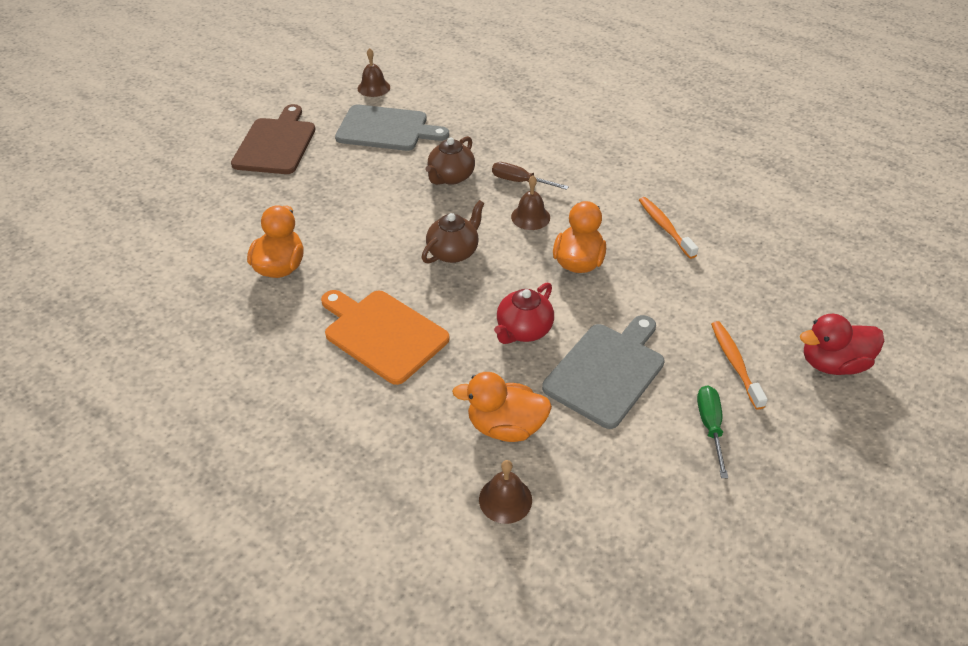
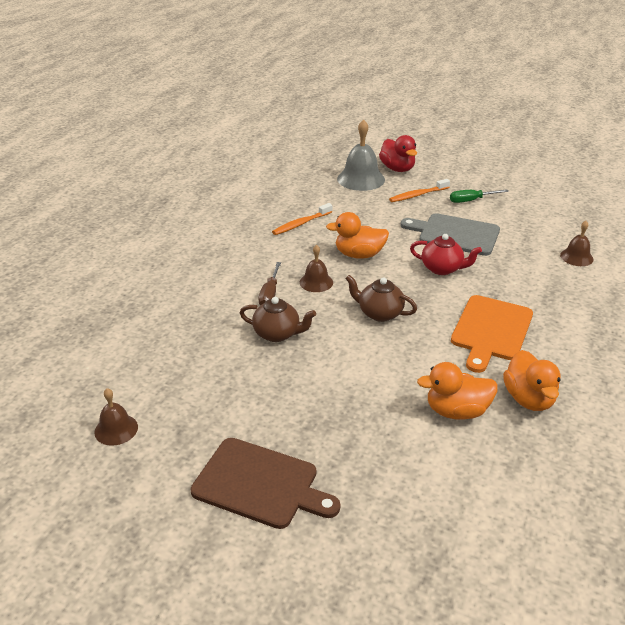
camera: 105 degrees left, 10 degrees down
brown cutting board [231,104,315,174] -> brown cutting board turned 150 degrees counterclockwise [191,438,341,529]
grey cutting board [335,105,449,151] -> none
orange duck [452,372,552,442] -> orange duck moved to [503,350,561,411]
none -> grey bell [337,119,385,191]

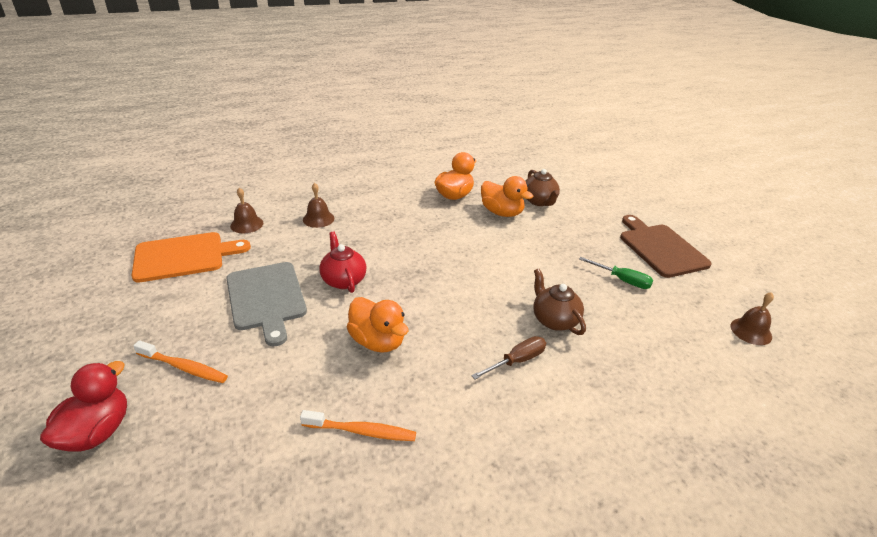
camera: 135 degrees left, 0 degrees up
brown bell [300,245,333,292] -> brown bell moved to [303,183,334,228]
grey bell [337,119,385,191] -> none
brown teapot [345,275,417,322] -> brown teapot moved to [526,169,560,206]
green screwdriver [450,189,509,203] -> green screwdriver moved to [579,257,653,289]
orange cutting board [451,295,533,373] -> orange cutting board moved to [131,232,251,283]

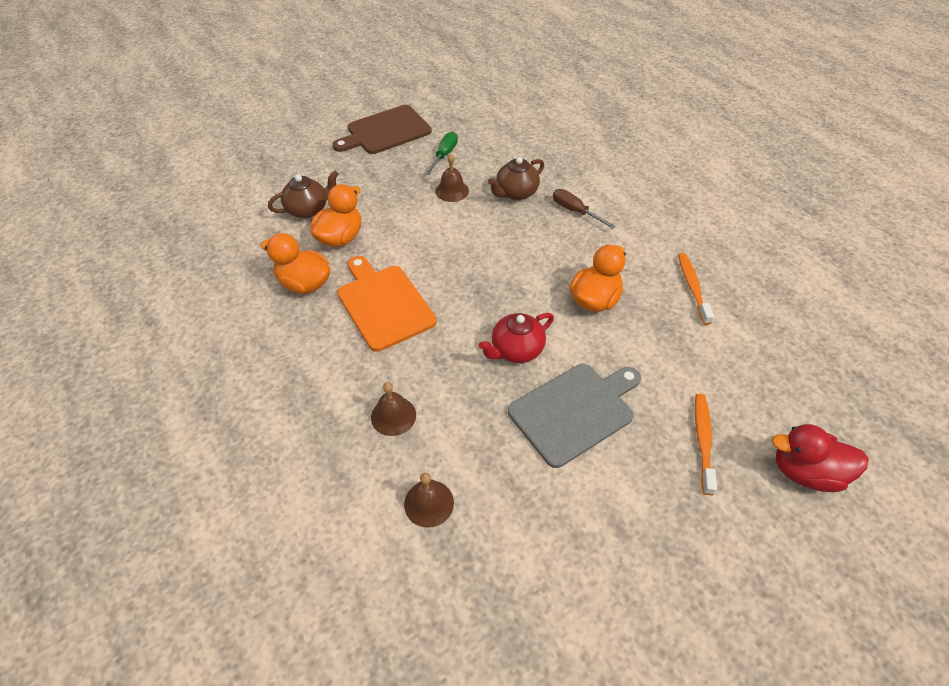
camera: 100 degrees left, 15 degrees up
orange cutting board [131,232,251,283] -> orange cutting board moved to [337,256,437,352]
brown bell [730,292,774,345] -> brown bell moved to [435,153,469,202]

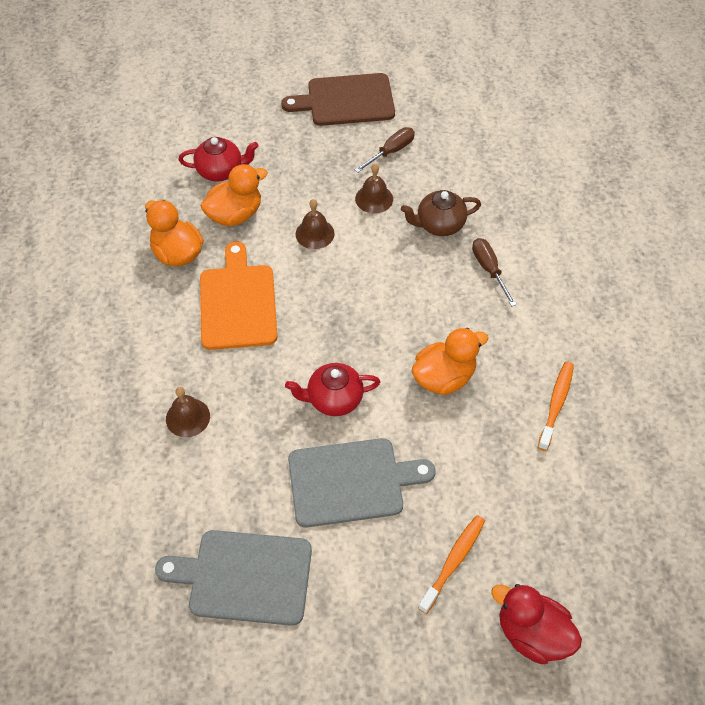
camera: 25 degrees right, 5 degrees up
brown teapot [268,170,338,218] -> red teapot [178,137,259,182]
brown bell [404,473,454,528] -> brown bell moved to [295,199,335,249]
green screwdriver [425,132,458,175] -> brown screwdriver [355,127,415,173]
none -> grey cutting board [155,530,312,626]

